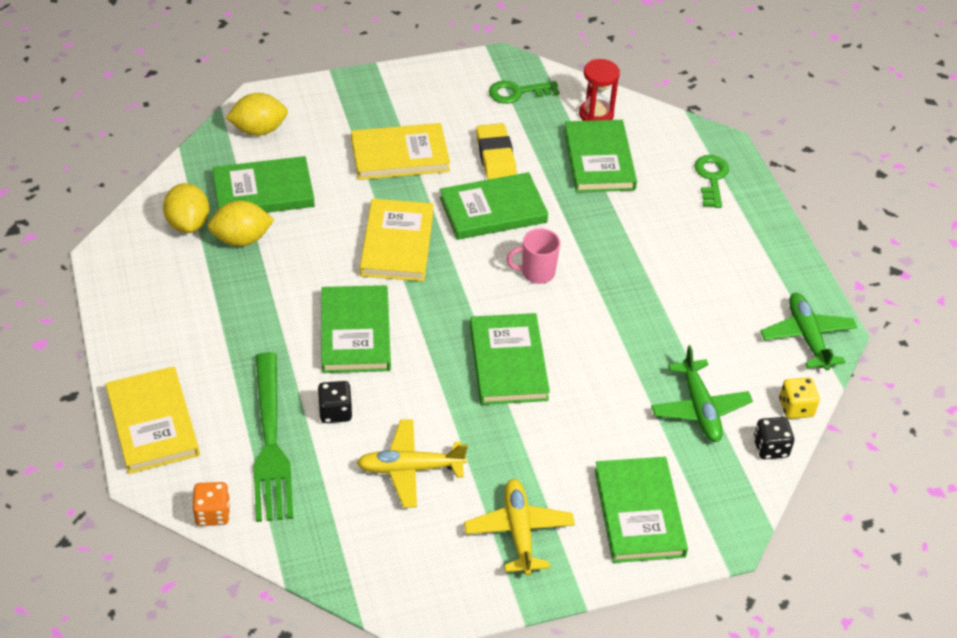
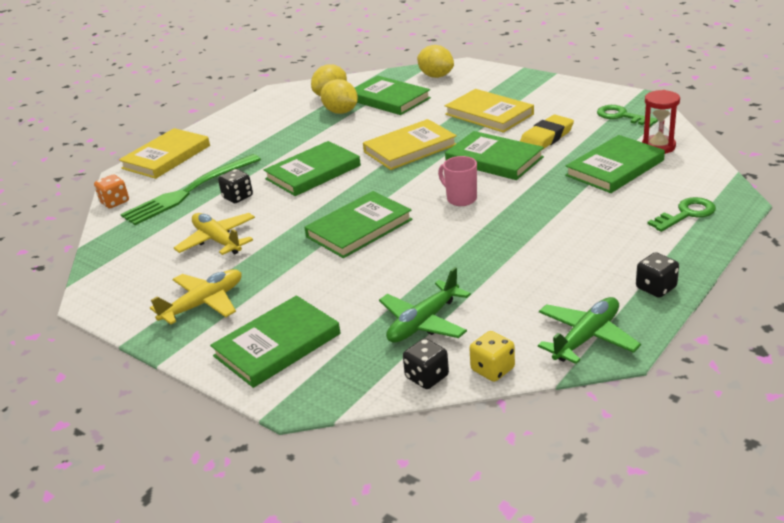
camera: 60 degrees right, 15 degrees down
none -> black dice [636,252,679,298]

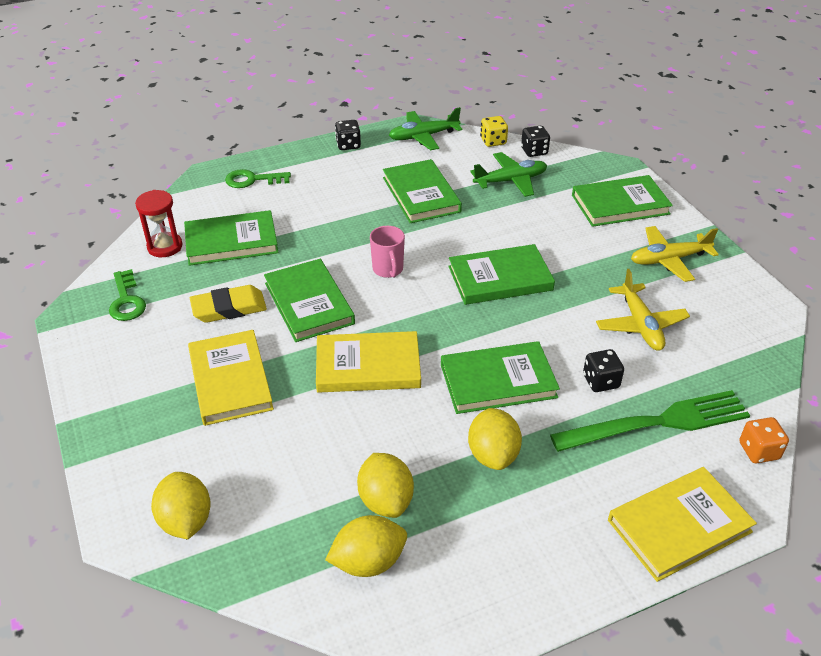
camera: 155 degrees left, 10 degrees up
green book [355,76,431,115] -> green book moved to [383,159,462,223]
none -> yellow lemon [468,408,522,470]

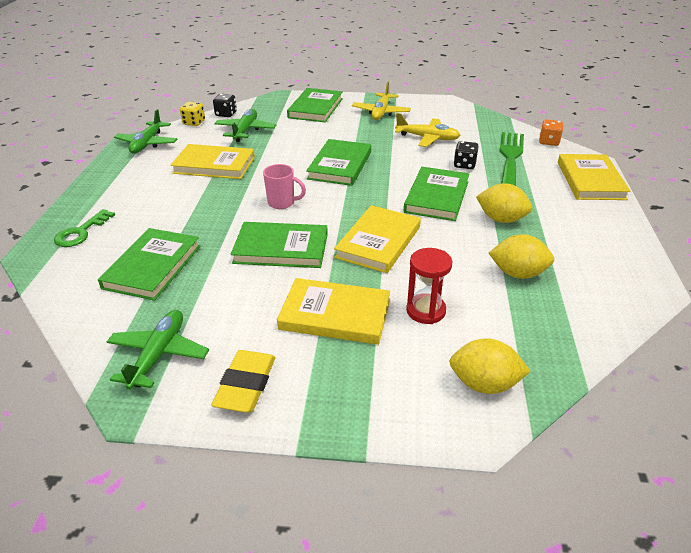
camera: 60 degrees left, 5 degrees down
green key [109,269,146,321] -> green plane [107,310,209,390]
red hourglass [135,190,183,257] -> red hourglass moved to [406,248,453,324]
yellow eraser [190,285,267,323] -> yellow eraser moved to [211,350,275,413]
yellow lemon [325,515,407,577] -> none
black dice [335,120,361,150] -> none
green book [383,159,462,223] -> yellow book [171,144,255,179]

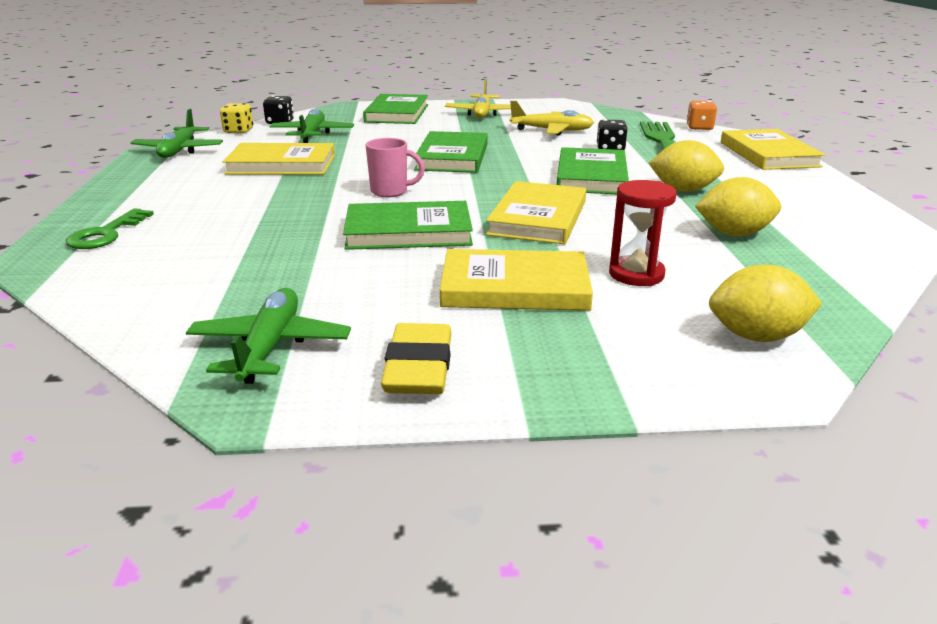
camera: 10 degrees left, 10 degrees down
green book [98,228,201,301] -> none

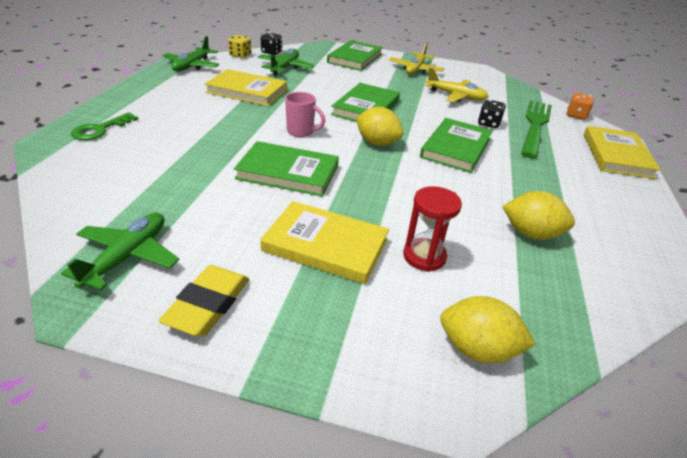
camera: 15 degrees right, 10 degrees up
yellow book [486,181,586,244] -> none
yellow lemon [649,140,724,192] -> yellow lemon moved to [356,107,404,146]

